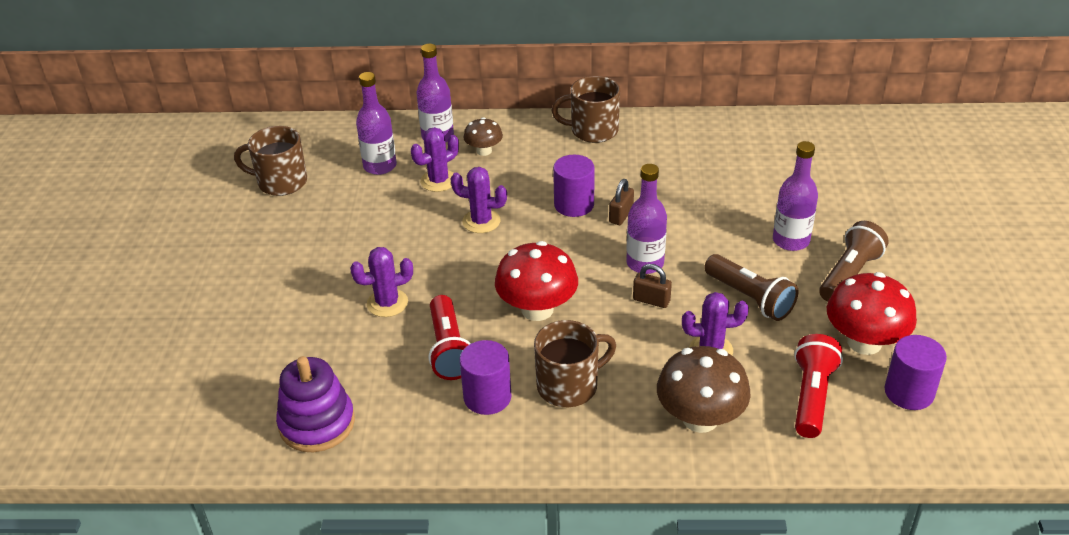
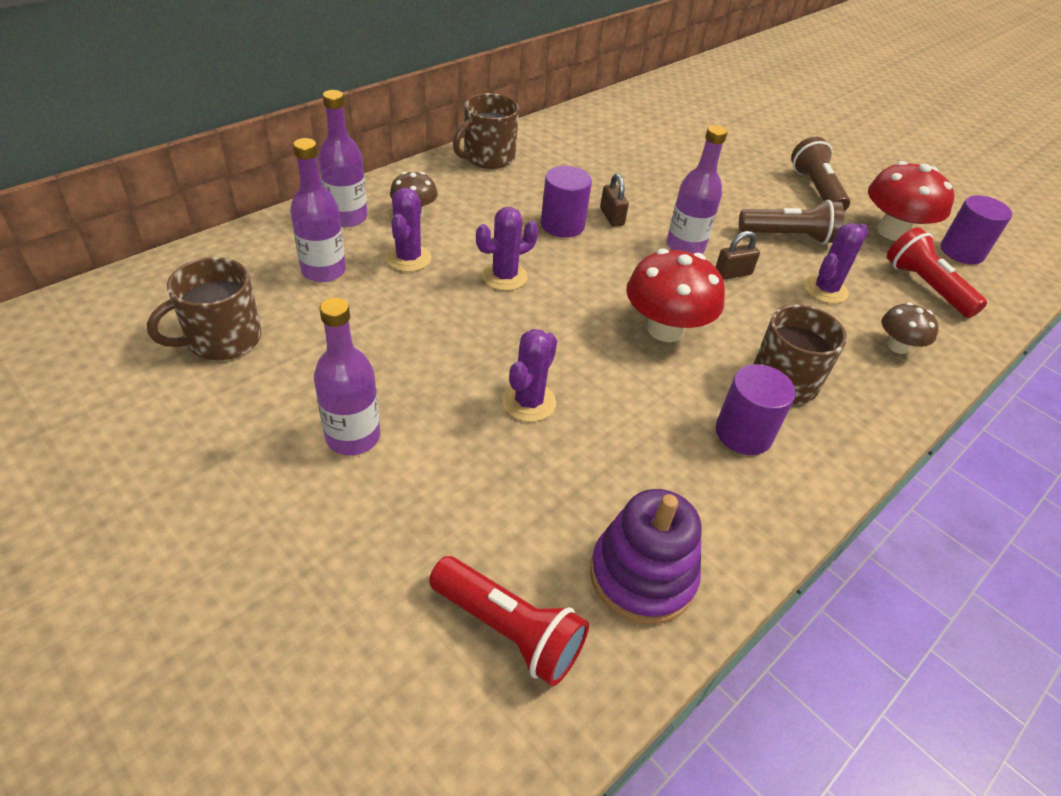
camera: 50 degrees left, 5 degrees up
red flashlight [429,295,471,380] -> red flashlight moved to [429,556,589,686]
brown mushroom [657,346,751,433] -> brown mushroom [882,302,939,354], size x0.56
purple bottle [773,141,818,251] -> purple bottle moved to [314,298,380,455]

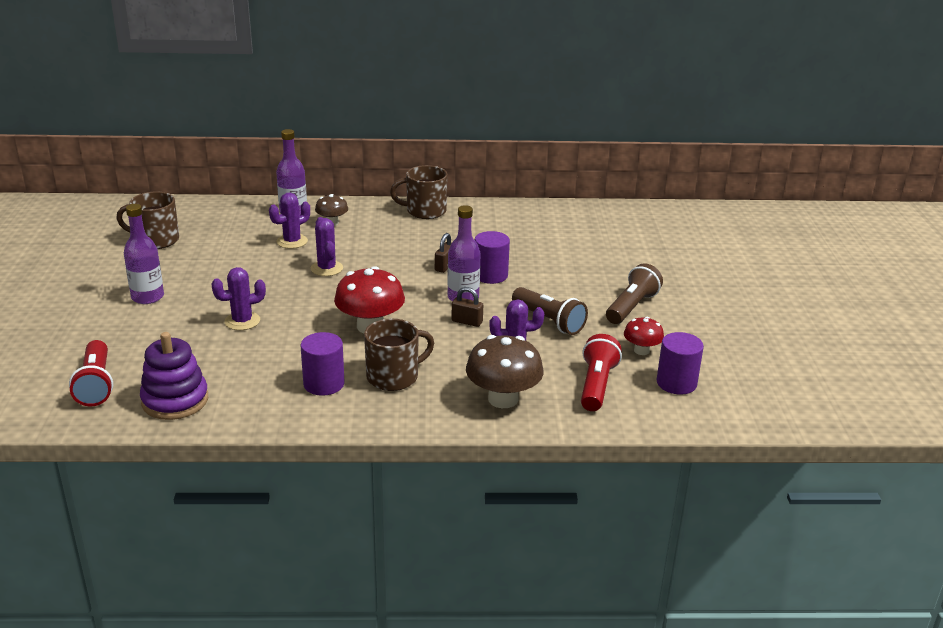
camera: 45 degrees right, 15 degrees down
purple bottle [290,138,346,282] -> none
purple cactus [476,207,538,291] -> purple cactus turned 60 degrees clockwise [311,217,343,276]
purple cylinder [541,166,592,238] -> purple cylinder moved to [475,231,510,284]
red mushroom [868,161,955,241] -> red mushroom [624,317,664,355], size x0.56
brown mushroom [882,302,939,354] -> brown mushroom [466,335,543,408], size x1.78

